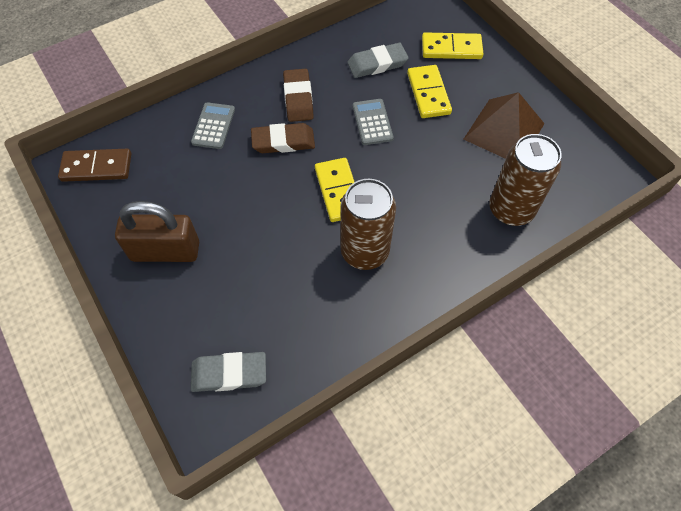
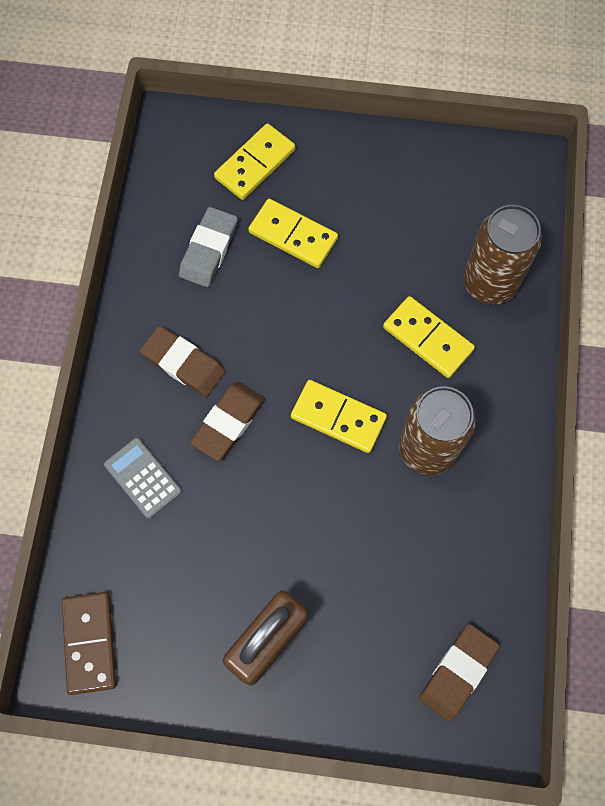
camera: 50 degrees left, 10 degrees up
brown domino [58,149,131,182] -> brown domino turned 45 degrees counterclockwise [62,592,116,695]
grey eraser [191,352,266,392] -> brown eraser [419,624,500,722]
grey calculator [353,99,394,145] -> none
brown pyramid [463,92,545,159] -> none
none -> yellow domino [383,296,475,378]

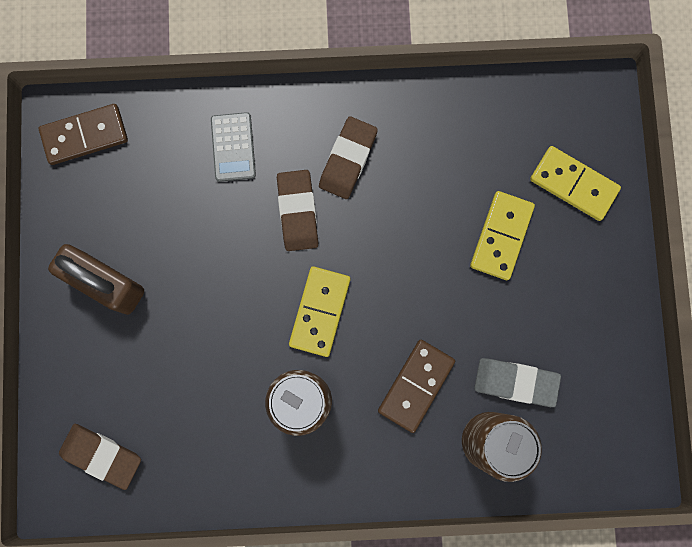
camera: 80 degrees right, 10 degrees up
grey calculator [104,438,182,519] -> grey calculator turned 135 degrees clockwise [211,112,256,182]
grey eraser [179,207,238,287] -> grey eraser moved to [474,358,561,407]
brown eraser [190,382,265,461] -> brown eraser turned 60 degrees clockwise [277,170,318,251]
yellow domino [383,296,475,378] -> brown domino [378,340,455,433]

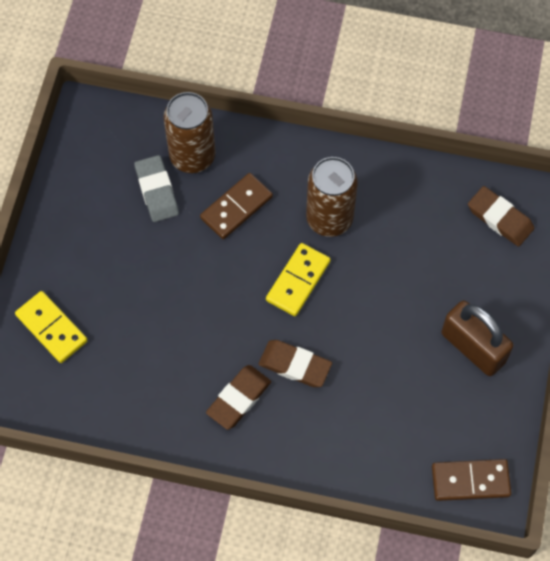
camera: 165 degrees left, 15 degrees down
grey calculator [211,112,256,182] -> none
brown eraser [277,170,318,251] -> brown eraser turned 75 degrees counterclockwise [259,340,332,387]
yellow domino [470,191,535,280] -> none
grey eraser [474,358,561,407] -> grey eraser turned 45 degrees clockwise [134,155,179,222]

